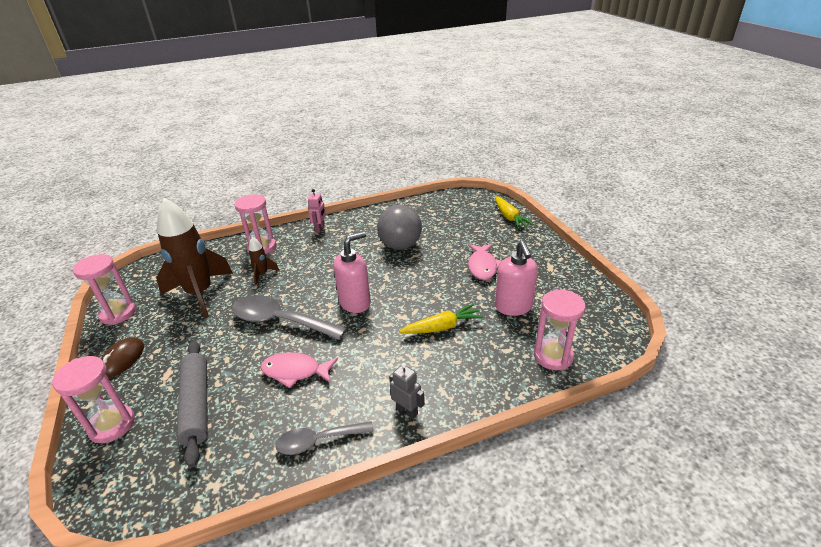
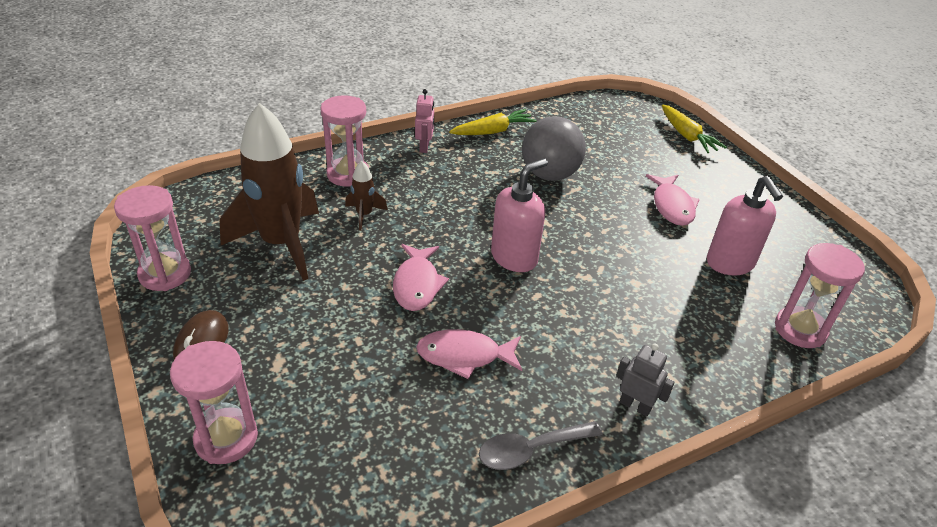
camera: 10 degrees left, 5 degrees up
grey rolling pin [177,341,208,468] -> none
grey spoon [232,295,347,340] -> pink fish [393,244,449,311]
yellow carrot [399,304,483,334] -> yellow carrot moved to [449,109,537,135]

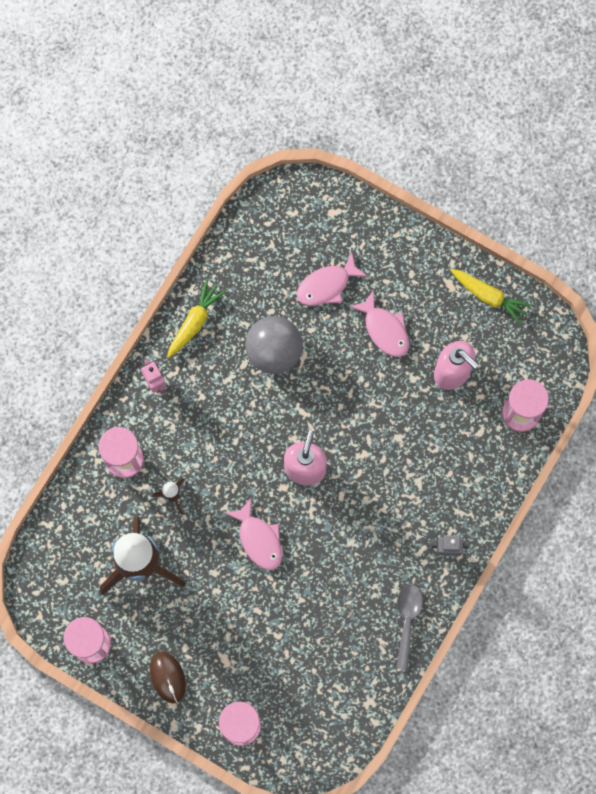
camera: 30 degrees left, 35 degrees up
pink fish [416,329,522,379] -> pink fish moved to [297,253,368,306]
grey spoon [479,421,603,470] -> grey spoon turned 150 degrees clockwise [396,584,423,670]
yellow carrot [662,105,727,153] -> yellow carrot moved to [450,269,532,325]

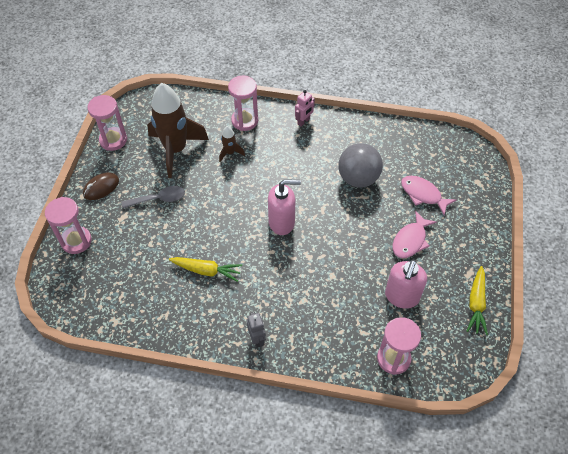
camera: 70 degrees right, 20 degrees down
yellow carrot [167,279,226,358] -> yellow carrot moved to [169,257,242,282]
pink fish [225,498,282,570] -> none
grey spoon [396,584,423,670] -> grey spoon moved to [122,186,185,208]

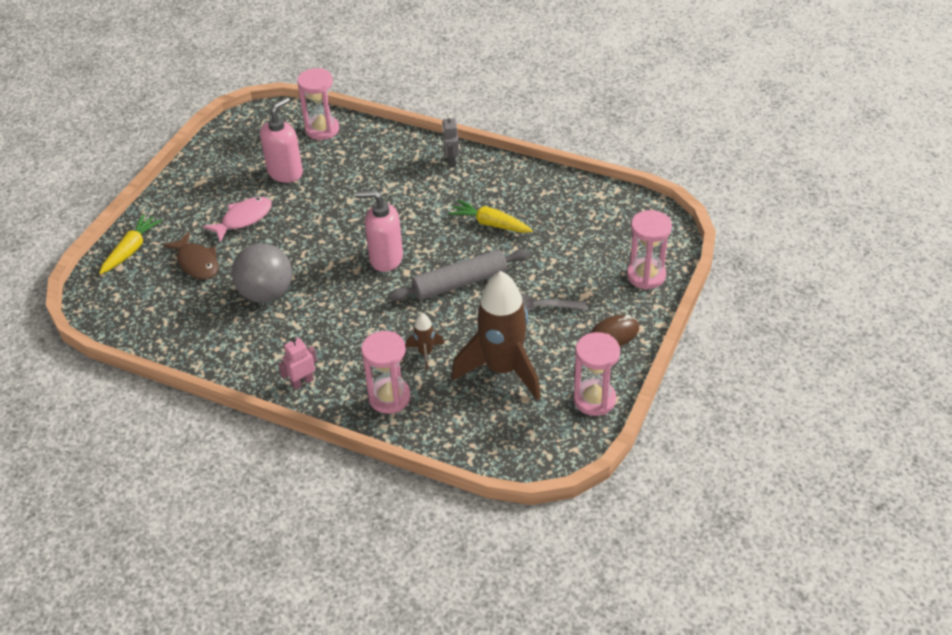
camera: 165 degrees left, 10 degrees down
pink fish [401,176,456,215] -> brown fish [163,232,218,279]
yellow carrot [467,266,488,335] -> yellow carrot moved to [99,214,162,274]
none -> grey rolling pin [388,249,529,301]

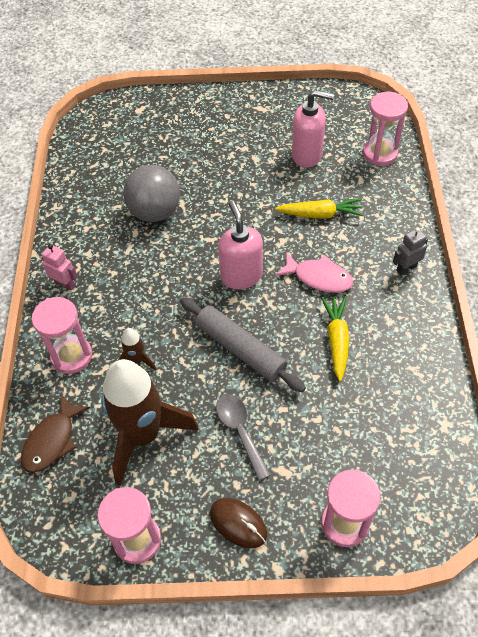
camera: 65 degrees right, 10 degrees up
yellow carrot [99,214,162,274] -> yellow carrot moved to [275,198,364,219]
brown fish [163,232,218,279] -> brown fish moved to [21,394,90,473]
pink fish [203,197,272,242] -> pink fish moved to [275,252,353,293]

